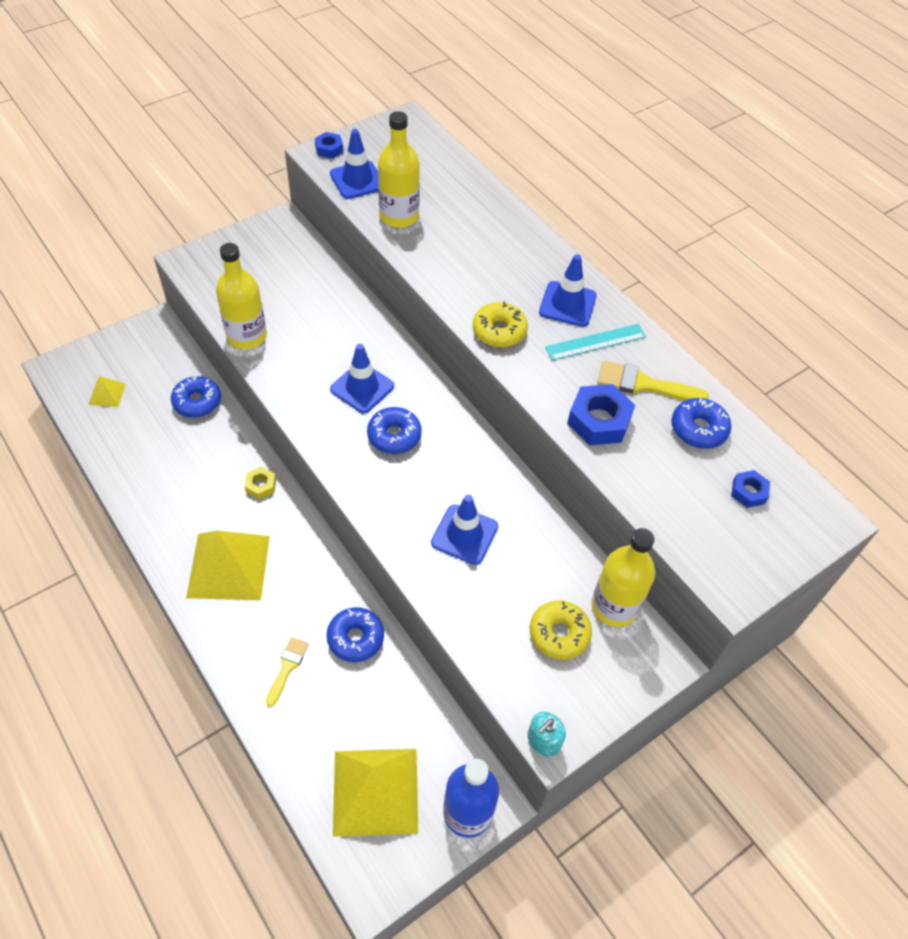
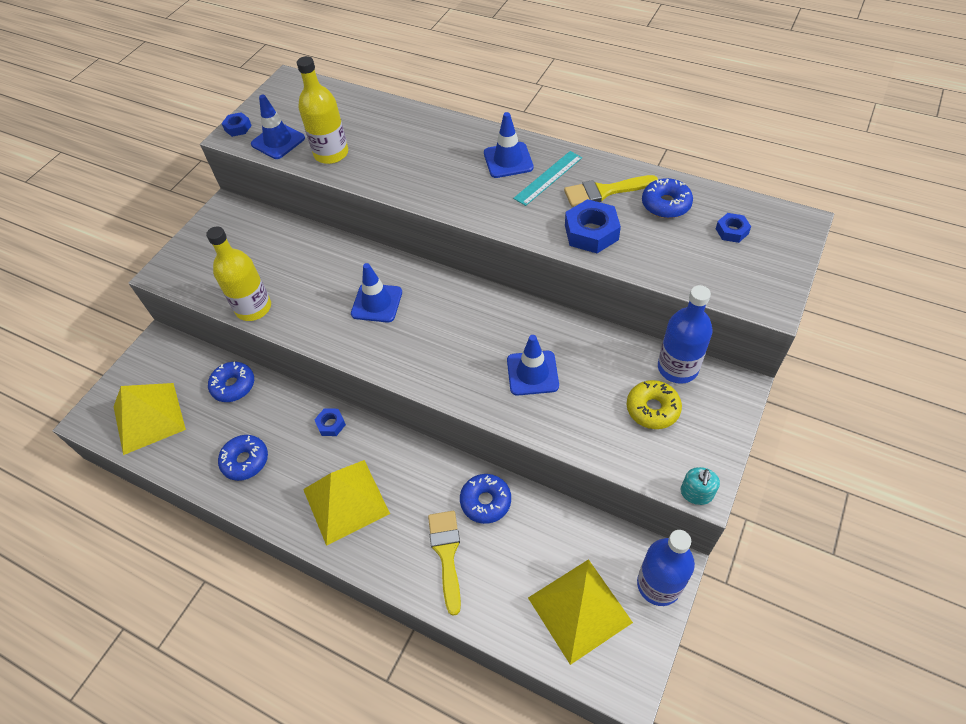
camera: 20 degrees left, 0 degrees up
yellow pyramid [89,376,126,407] -> yellow pyramid [113,383,186,455], size x2.18
yellow nut [244,467,276,499] -> blue nut [314,409,346,436]
yellow brush [266,637,309,707] -> yellow brush [428,511,461,616], size x1.54
blue donut [367,407,422,454] -> blue donut moved to [218,435,268,481]
yellow donut [473,301,528,348] -> none
yellow bottle [592,528,655,627] -> blue bottle [658,285,713,384]

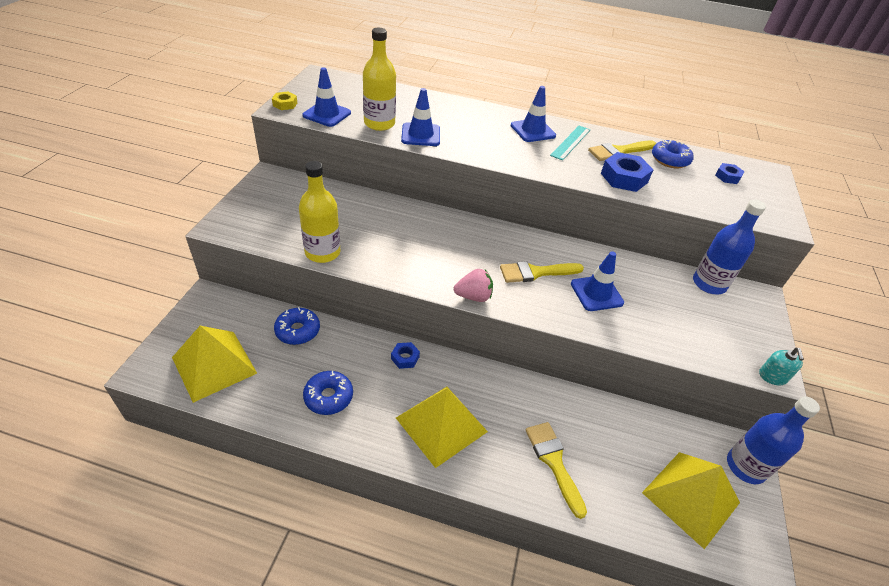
camera: 20 degrees left, 10 degrees down
blue nut [221,112,252,137] -> yellow nut [272,92,297,110]
blue traffic cone [351,263,402,323] -> blue traffic cone moved to [401,88,440,146]
blue donut [460,474,511,524] -> none
yellow donut [627,380,682,429] -> none
none -> pink strawberry [454,269,493,302]
none -> yellow brush [500,261,584,283]

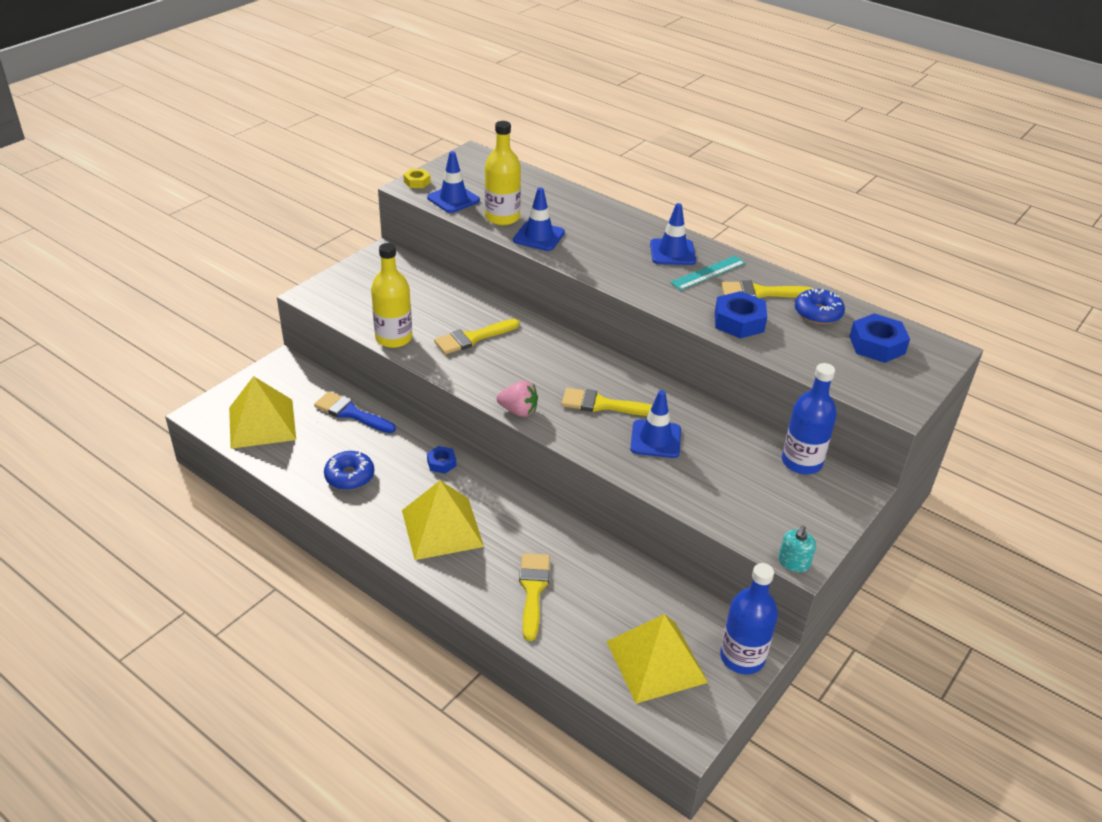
camera: 25 degrees right, 5 degrees down
blue donut [274,307,320,345] -> blue brush [314,391,396,433]
blue nut [715,163,745,184] -> blue nut [849,314,910,363], size x1.78
none -> yellow brush [434,319,519,354]

